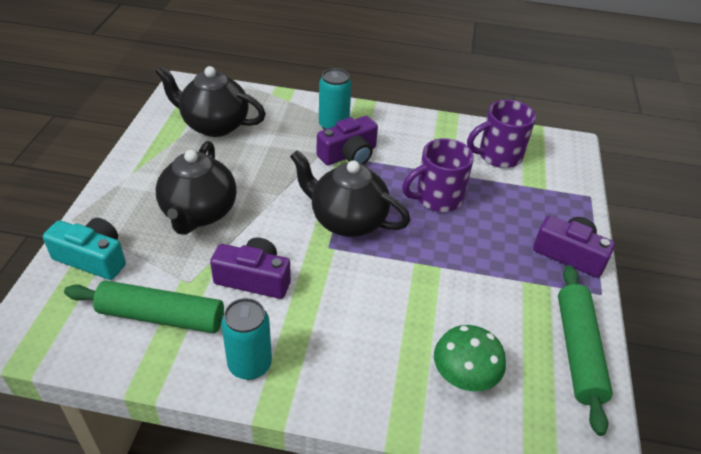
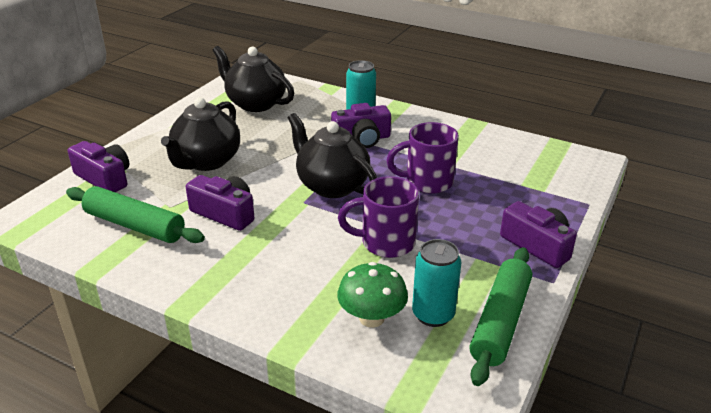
camera: 20 degrees right, 10 degrees down
turquoise camera [43,218,126,280] -> purple camera [68,141,129,192]
turquoise can [221,298,272,380] -> turquoise can moved to [412,239,462,327]
purple mug [467,100,536,168] -> purple mug moved to [338,176,419,258]

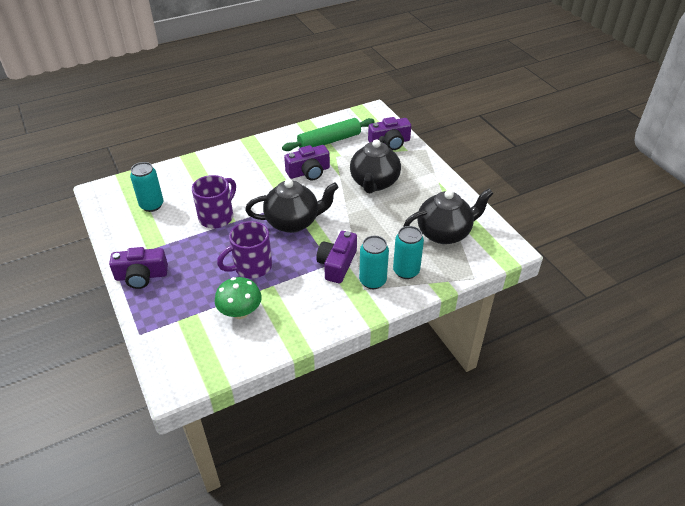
camera: 125 degrees right, 10 degrees up
black teapot [161,97,240,171] -> black teapot turned 135 degrees counterclockwise [350,136,401,194]
green mushroom [337,262,408,328] -> green mushroom moved to [215,277,262,319]
purple mug [386,122,459,194] -> purple mug turned 150 degrees counterclockwise [217,221,272,278]
green rolling pin [470,247,532,386] -> none
none -> turquoise can [393,226,424,279]

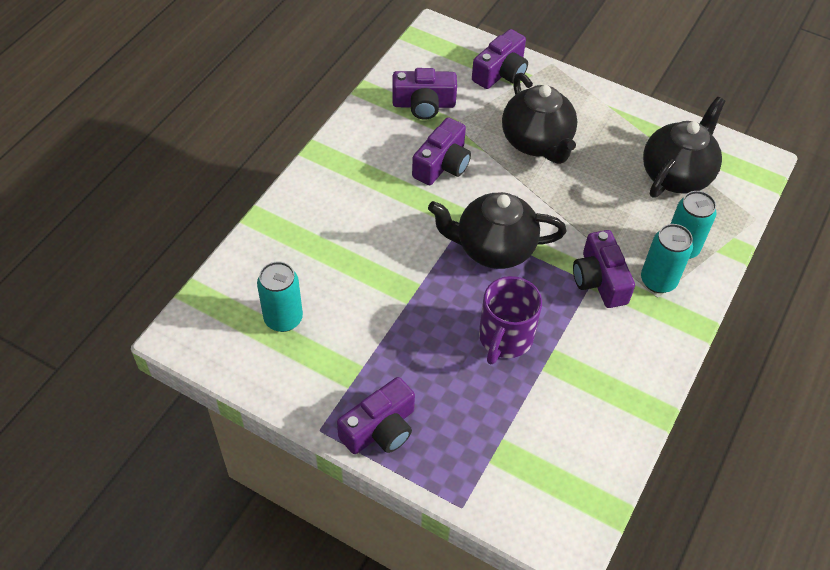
camera: 35 degrees left, 10 degrees up
purple mug [192,175,236,228] -> none
green mushroom [215,277,262,319] -> none
black teapot [245,179,339,233] -> black teapot turned 135 degrees counterclockwise [428,192,566,269]
green rolling pin [282,118,375,151] -> purple camera [392,68,457,120]

